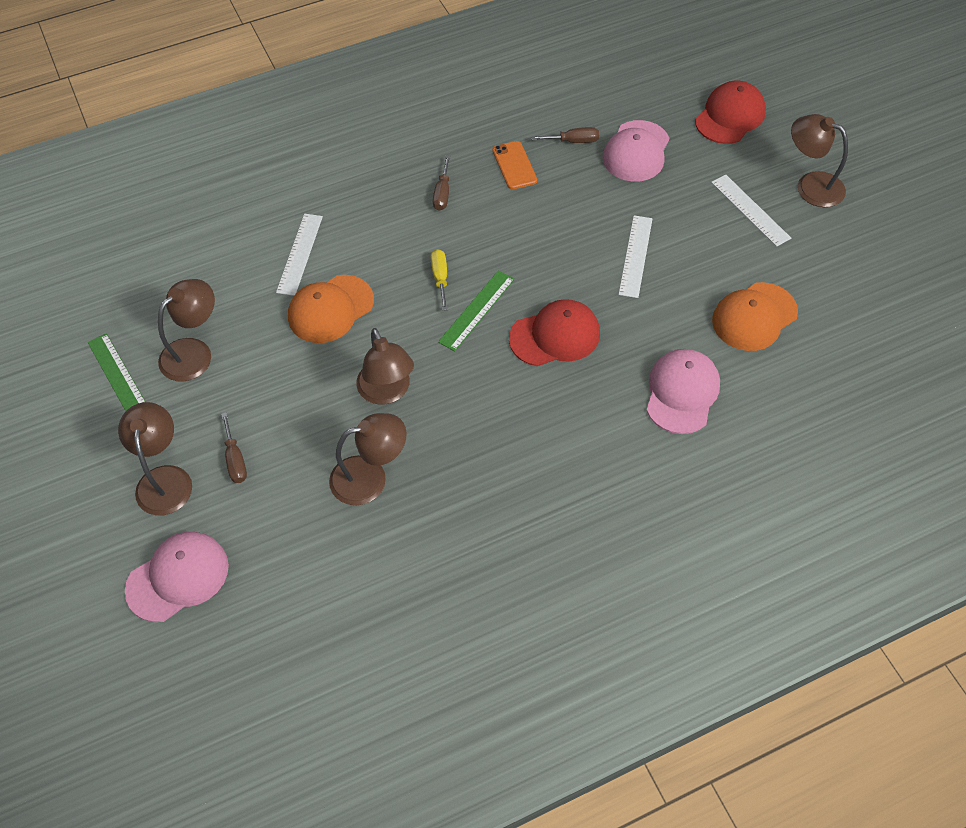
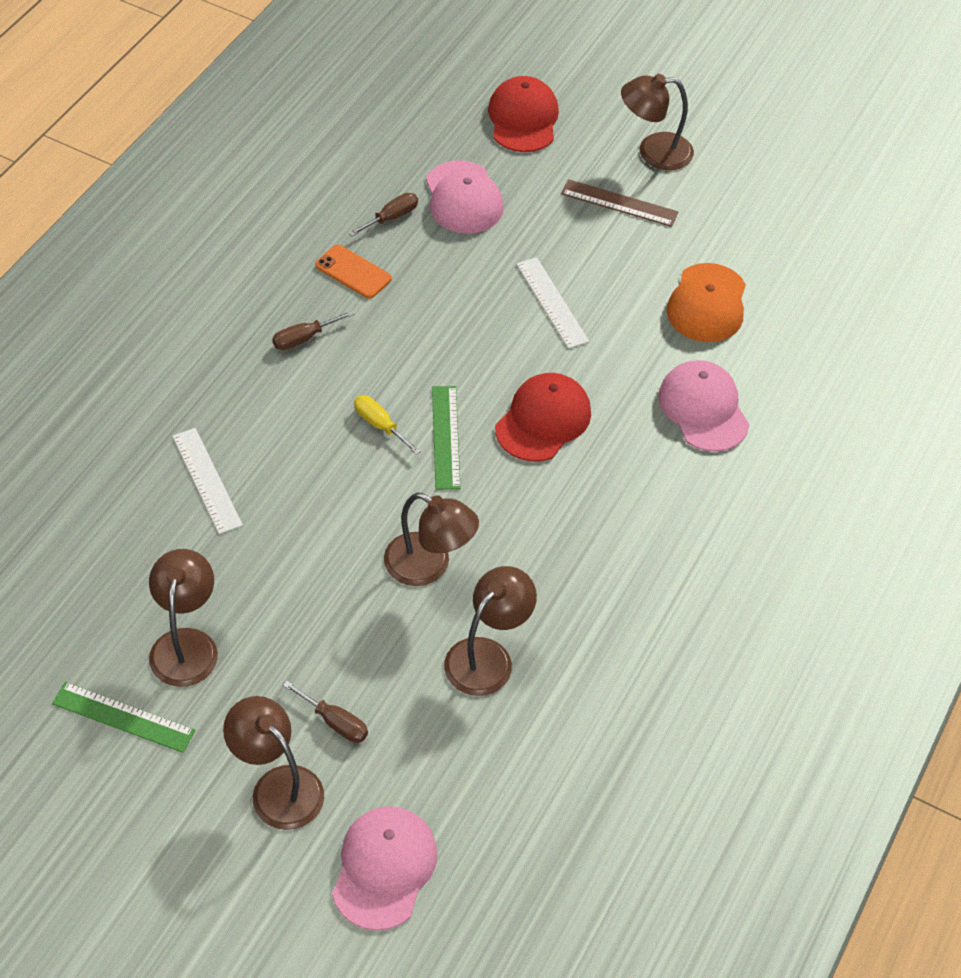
camera: 40 degrees left, 5 degrees down
orange cap [288,275,374,343] -> none
brown screwdriver [433,156,450,211] -> brown screwdriver turned 90 degrees clockwise [272,310,354,350]
white ruler [711,174,791,247] -> brown ruler [561,179,678,227]

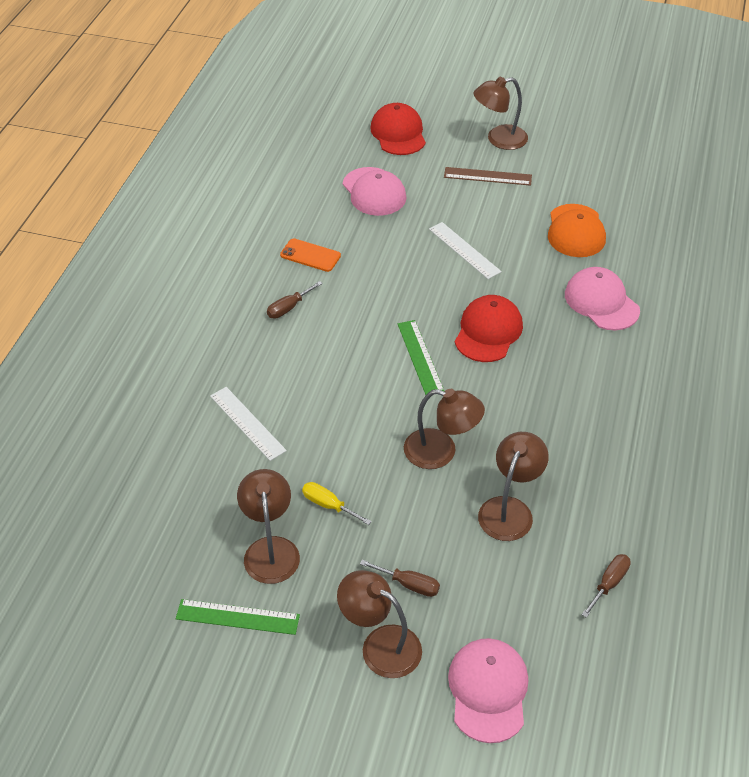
camera: 10 degrees left, 5 degrees down
brown screwdriver [348,193,418,236] -> brown screwdriver moved to [582,554,631,618]
yellow screwdriver [354,395,421,455] -> yellow screwdriver moved to [302,482,372,525]

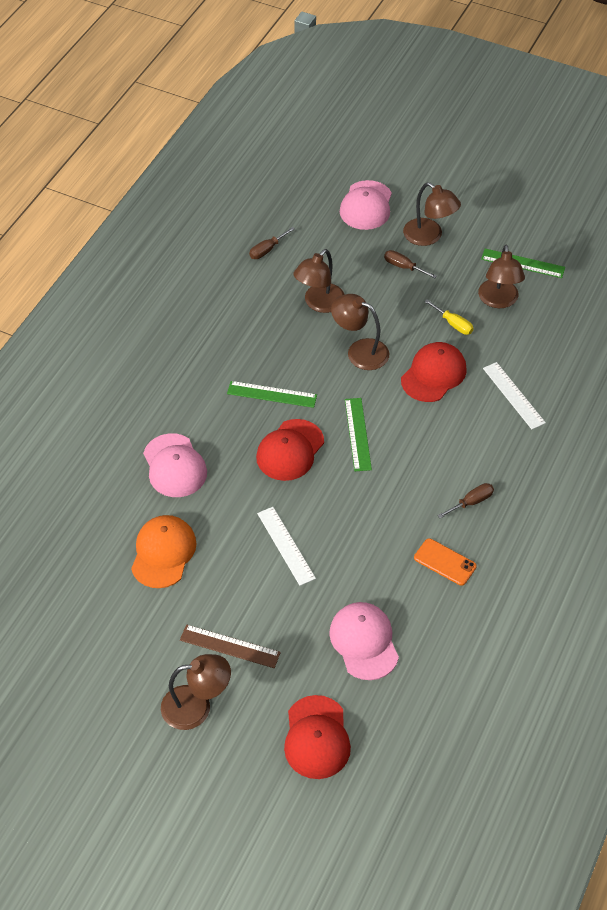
camera: 170 degrees left, 5 degrees up
none -> green ruler [227,381,317,408]
none -> red cap [401,342,467,402]

